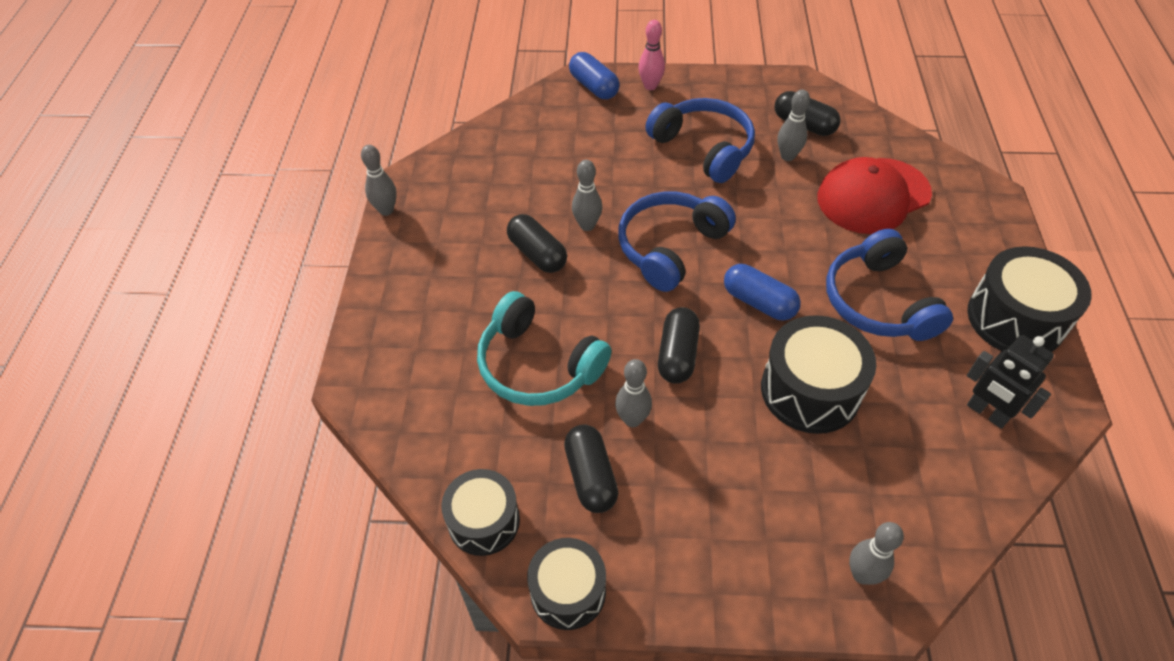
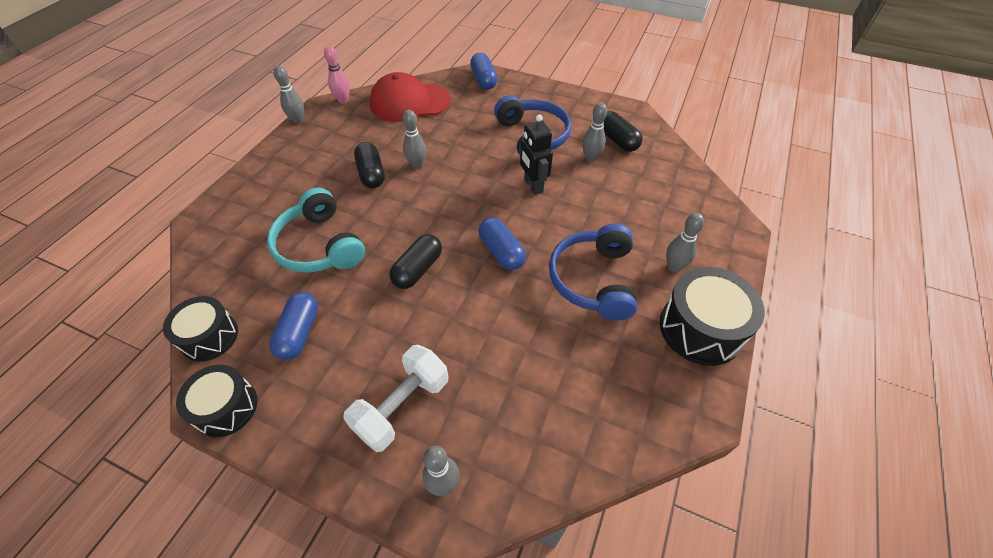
camera: 20 degrees right, 0 degrees up
black capsule [564,425,618,513] -> blue capsule [269,292,318,360]
grey bowling pin [615,359,652,427] -> grey bowling pin moved to [666,213,704,272]
blue headphones [618,191,736,292] -> none
pink bowling pin [638,20,665,90] -> pink bowling pin moved to [324,46,350,104]
black drum [761,315,876,434] -> none
red cap [817,157,932,234] -> red cap moved to [369,72,450,122]
black robot [967,335,1054,429] -> black robot moved to [520,114,553,195]
none -> white dumbbell [343,345,448,452]

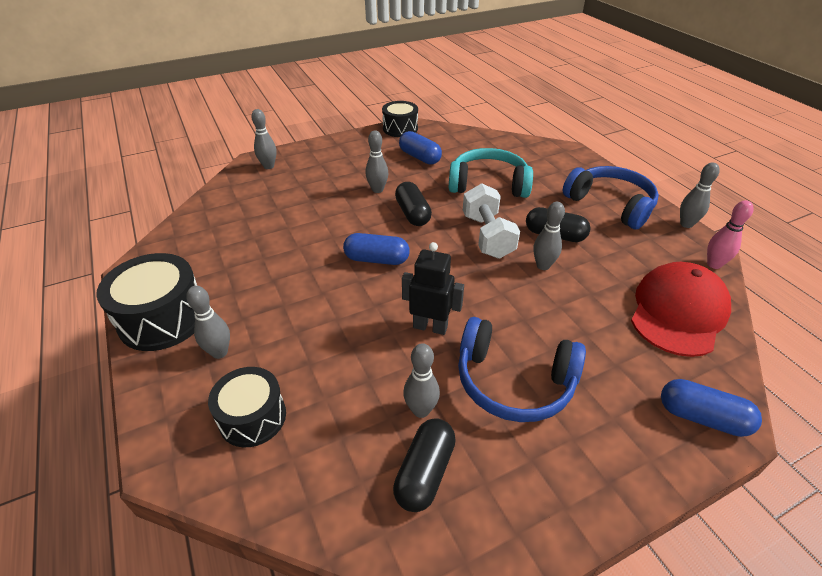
camera: 130 degrees right, 10 degrees down
black drum [163,296,238,362] -> black drum moved to [208,367,286,448]
white dumbbell [343,345,448,452] -> white dumbbell moved to [463,183,520,259]
blue headphones [549,224,637,321] -> blue headphones moved to [563,166,659,229]
black capsule [603,111,643,152] -> black capsule turned 75 degrees counterclockwise [393,418,456,512]
none -> grey bowling pin [366,130,388,193]

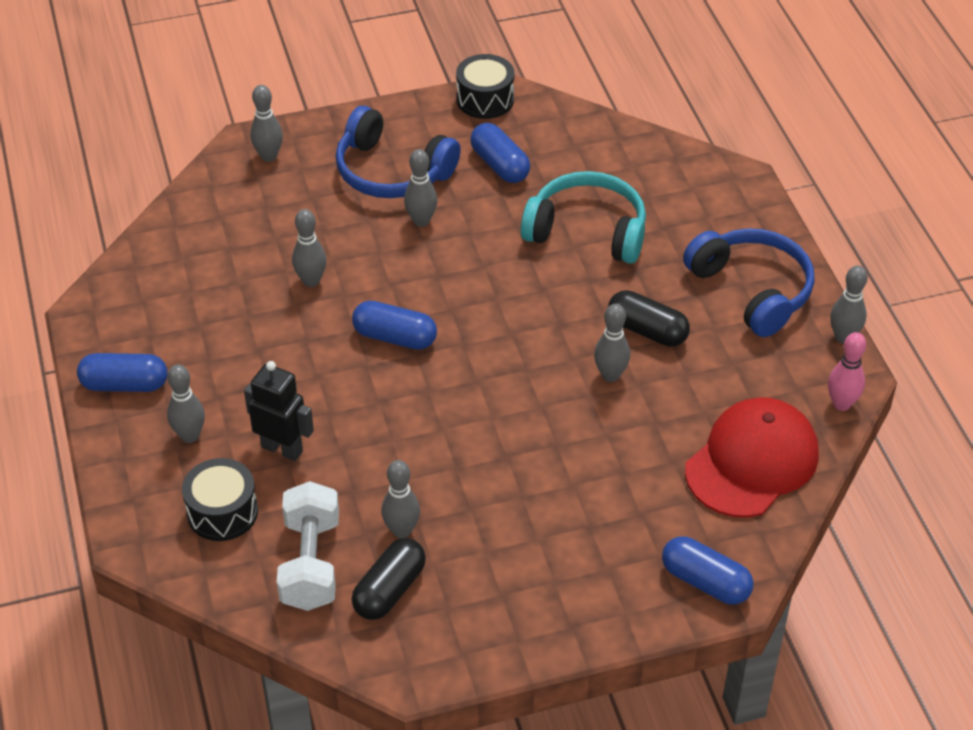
camera: 10 degrees right, 5 degrees up
black drum [96,253,197,351] -> blue capsule [77,353,168,392]
black capsule [395,182,432,226] -> none
black robot [402,242,464,335] -> black robot moved to [244,361,314,461]
blue headphones [458,317,586,422] -> blue headphones moved to [336,106,461,198]
white dumbbell [463,183,520,259] -> white dumbbell moved to [277,481,339,611]
none -> grey bowling pin [292,209,327,287]

